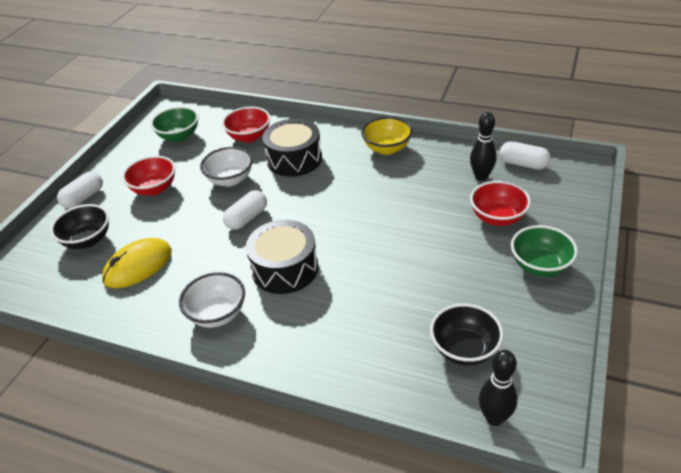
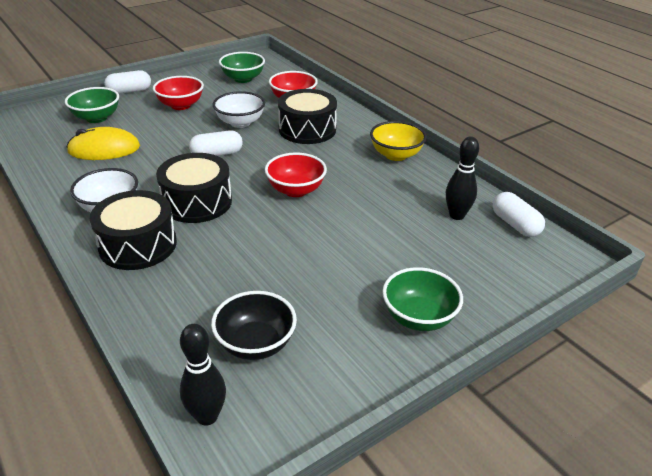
camera: 30 degrees right, 5 degrees down
black bowl [50,204,109,249] -> green bowl [65,87,119,123]
red bowl [470,181,531,226] -> red bowl moved to [265,153,327,197]
none -> black drum [90,190,177,270]

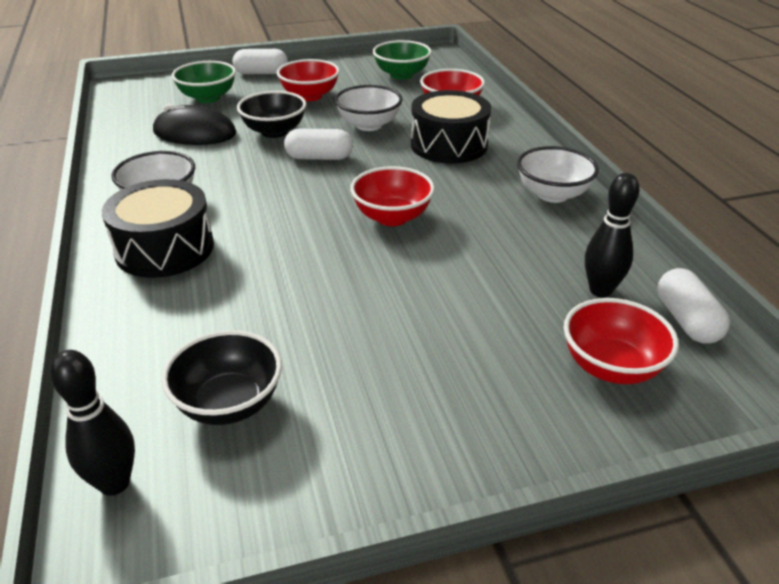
camera: 20 degrees right, 0 degrees up
yellow mouse [67,127,140,160] -> black mouse [153,104,237,145]
black drum [156,153,232,223] -> none
yellow bowl [370,121,427,161] -> white bowl [517,146,599,203]
green bowl [382,267,463,331] -> none
none -> black bowl [237,91,306,138]
none -> red bowl [564,298,679,384]

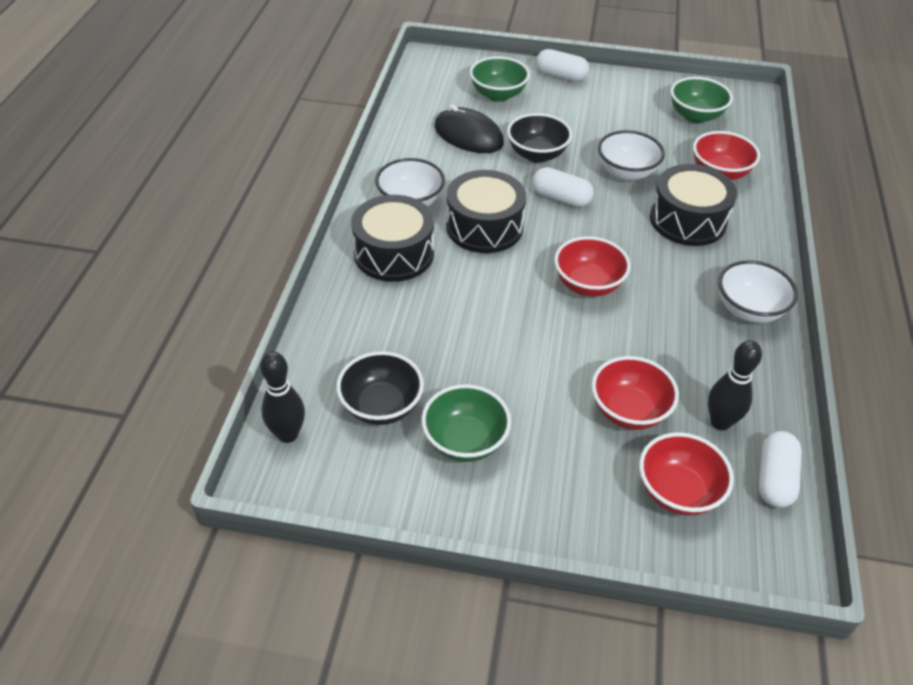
camera: 25 degrees right, 10 degrees up
red bowl [277,59,340,101] -> red bowl moved to [591,356,679,430]
none -> green bowl [421,384,511,462]
none -> black drum [446,170,526,253]

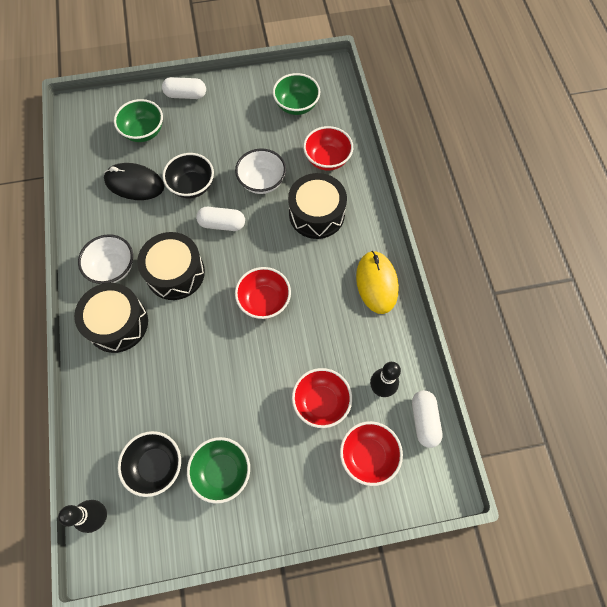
camera: 20 degrees left, 20 degrees up
white bowl [718,260,798,323] -> yellow mouse [356,251,399,314]

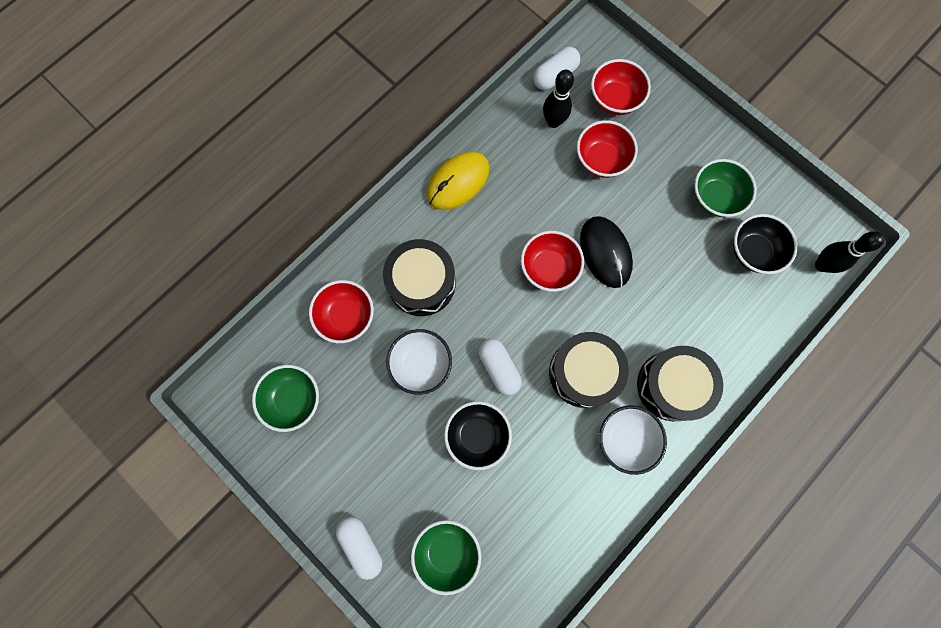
camera: 125 degrees left, 10 degrees up
black mouse [104,163,164,200] -> black mouse moved to [580,216,633,288]

